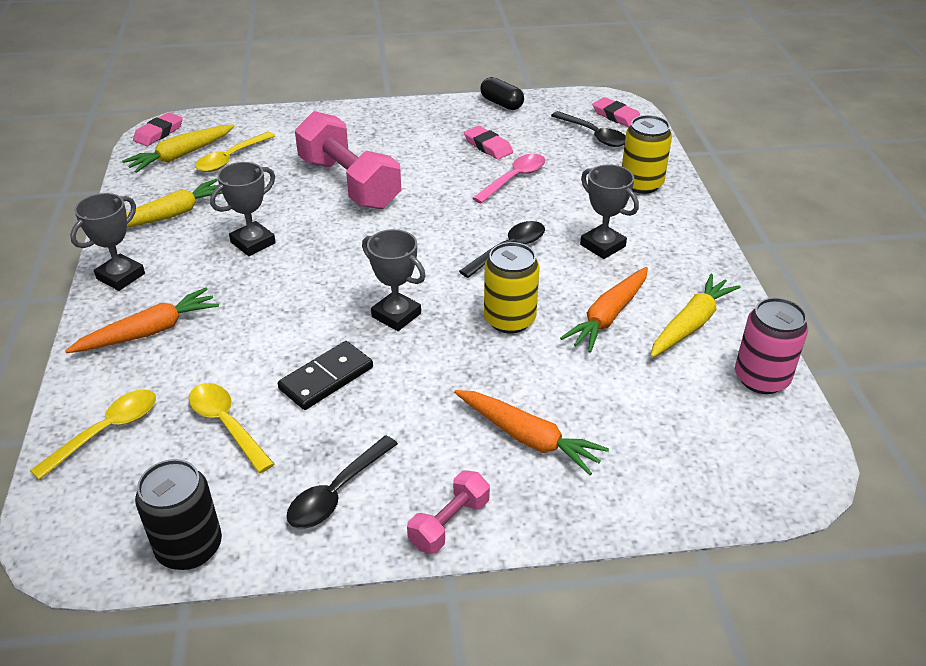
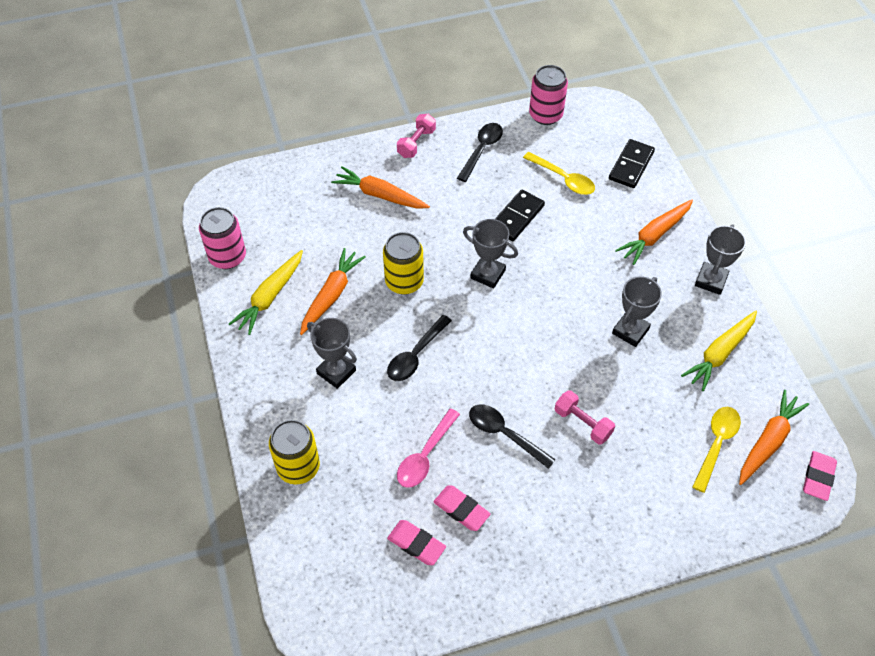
camera: 170 degrees right, 15 degrees up
yellow spoon [30,390,156,480] -> black domino [609,139,655,188]
yellow carrot [122,124,235,173] -> orange carrot [739,390,809,485]
black can [135,459,222,570] -> pink can [529,65,568,125]
pink dumbbell [295,111,401,209] -> pink dumbbell [555,391,615,444], size x0.48
black capsule [480,77,524,110] -> none
black spoon [551,111,626,147] -> black spoon moved to [469,404,556,469]
pink eraser [593,97,641,127] -> pink eraser moved to [387,520,446,565]

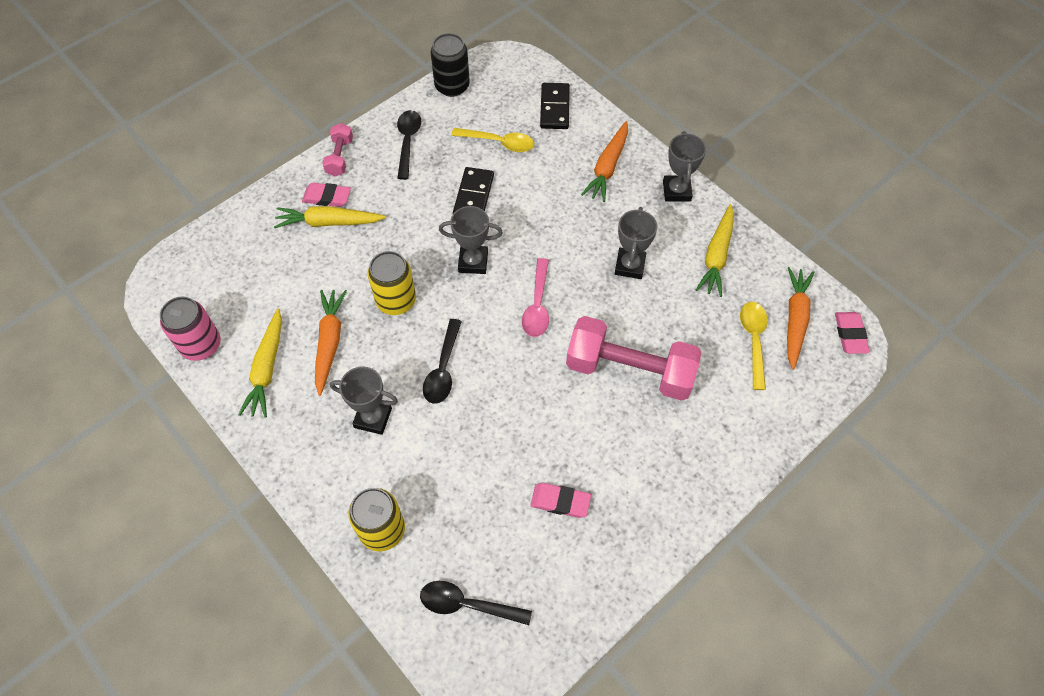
camera: 25 degrees left, 5 degrees up
orange carrot [331,167,430,209] -> yellow carrot [274,206,386,228]
pink eraser [387,520,446,565] -> pink eraser moved to [302,183,351,207]
pink spoon [397,408,460,488] -> pink spoon moved to [522,258,549,337]
black spoon [469,404,556,469] -> black spoon moved to [420,581,532,625]
pink can [529,65,568,125] -> black can [431,33,470,97]
pink dumbbell [555,391,615,444] -> pink dumbbell [566,316,701,401], size x2.07

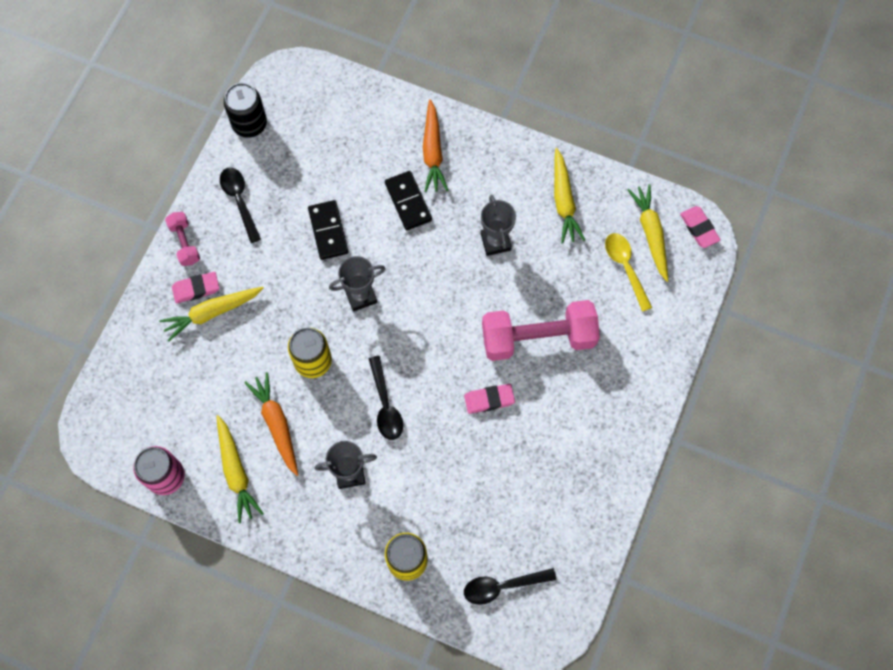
camera: 25 degrees left, 10 degrees up
yellow spoon [451,128,534,152] -> none
pink spoon [522,258,549,337] -> none
pink eraser [530,483,591,518] -> pink eraser moved to [464,384,515,414]
black domino [540,83,570,129] -> black domino moved to [385,171,432,230]
grey trophy [663,131,706,202] -> none
orange carrot [787,267,814,370] -> yellow carrot [627,184,668,282]

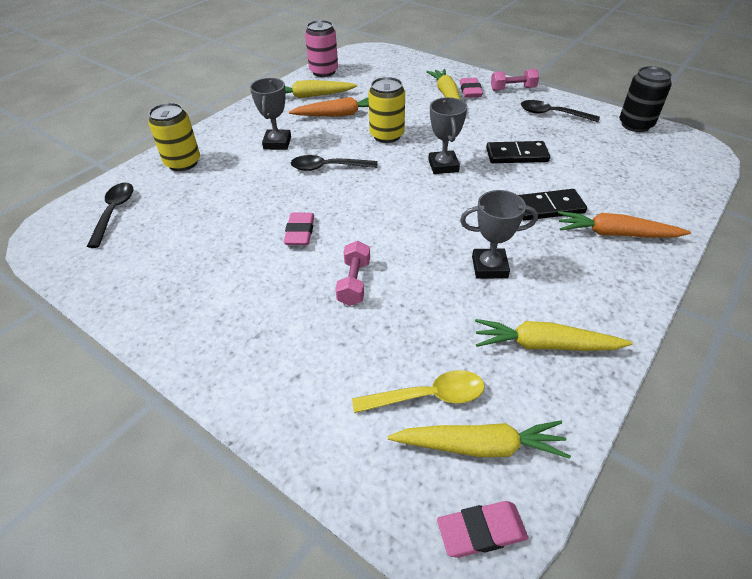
camera: 105 degrees right, 25 degrees down
black spoon [220,167,261,243] -> black spoon turned 150 degrees counterclockwise [521,100,600,122]
pink dumbbell [482,300,600,361] -> pink dumbbell [335,241,370,306], size x0.48

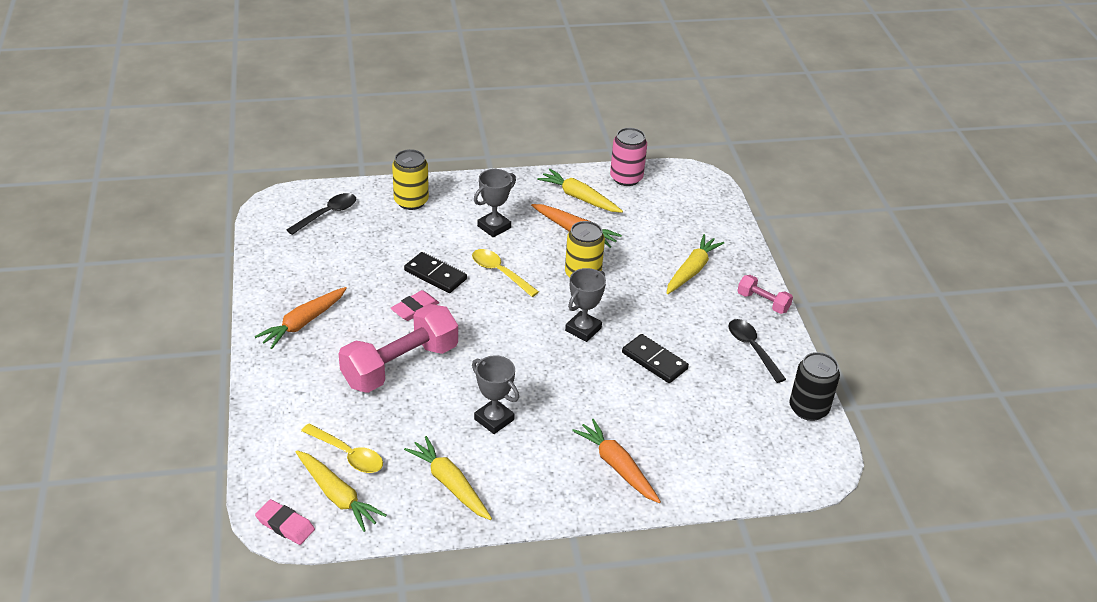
camera: 40 degrees right, 5 degrees down
black spoon [291,155,378,171] -> yellow spoon [472,249,539,297]
pink dumbbell [335,241,370,306] -> pink dumbbell [338,304,458,393], size x2.07
pink eraser [460,78,483,98] -> none
black domino [519,189,587,221] -> black domino moved to [404,252,467,293]
none -> orange carrot [255,287,347,349]

